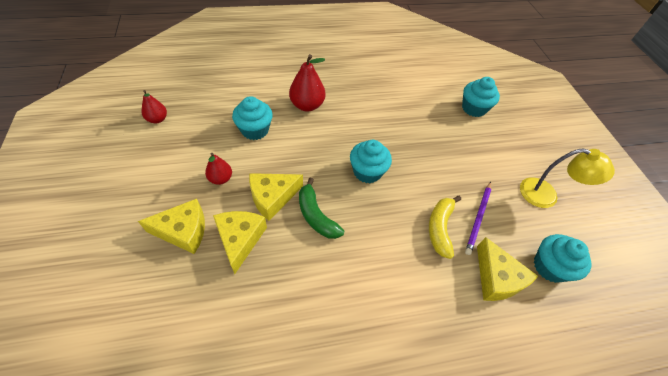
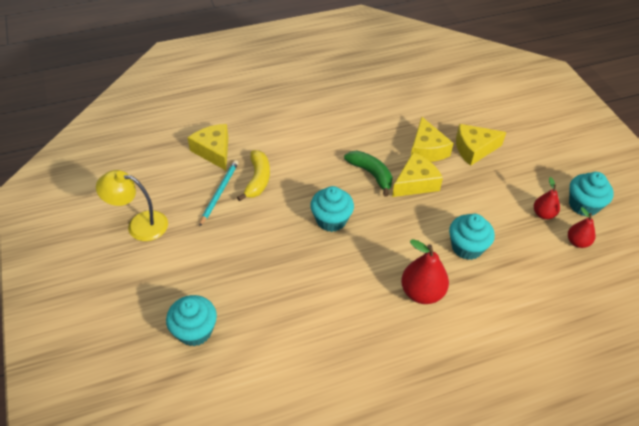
camera: 175 degrees right, 5 degrees down
red pear [205,153,232,185] -> red pear moved to [534,177,560,219]
purple pencil [465,182,491,255] -> turquoise pencil [199,160,238,227]
turquoise cupcake [534,234,592,283] -> turquoise cupcake moved to [569,172,614,216]

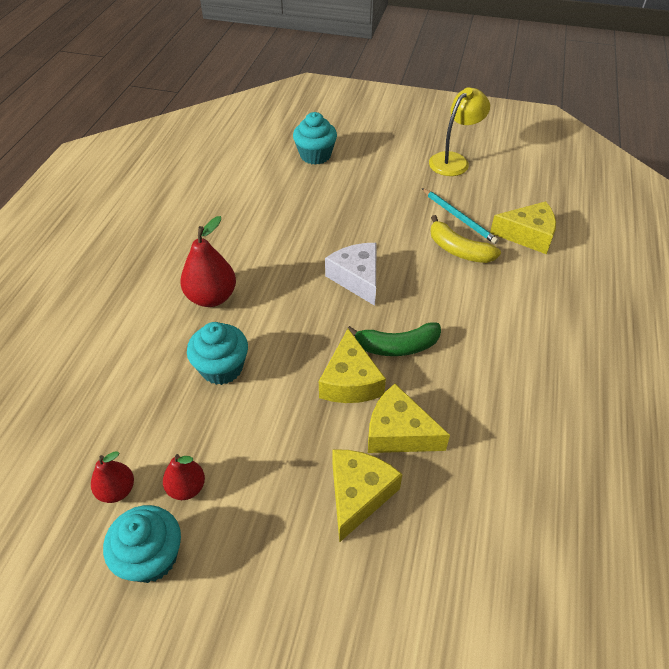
camera: 125 degrees right, 0 degrees up
turquoise cupcake [310,186,354,232] -> white cheese [325,243,376,306]

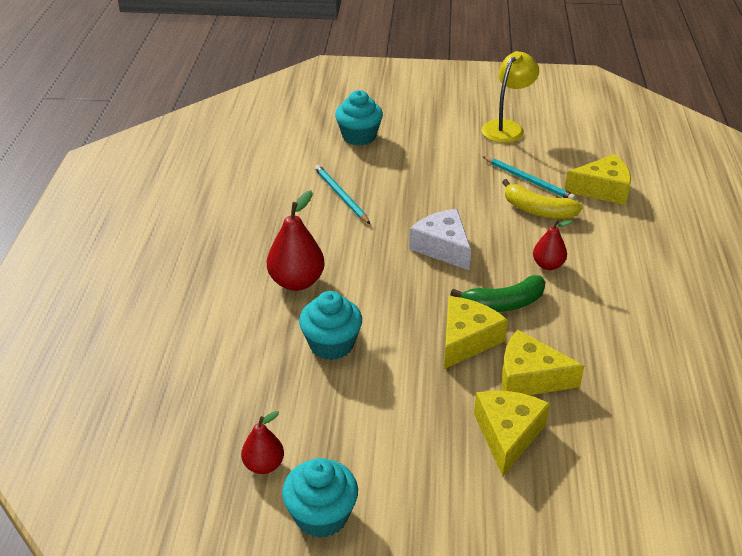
camera: 10 degrees left, 10 degrees down
red pear [163,454,205,500] -> red pear moved to [533,220,573,270]
yellow cheese [319,329,386,403] -> yellow cheese turned 135 degrees counterclockwise [444,296,508,369]
none -> turquoise pencil [315,165,370,224]

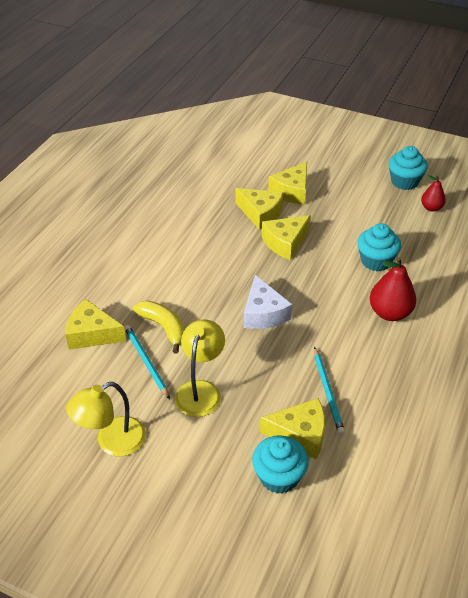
camera: 160 degrees left, 5 degrees up
green banana [450,275,546,312] -> none
red pear [533,220,573,270] -> none
none -> yellow lamp [175,319,225,417]
none -> yellow cheese [260,398,325,460]

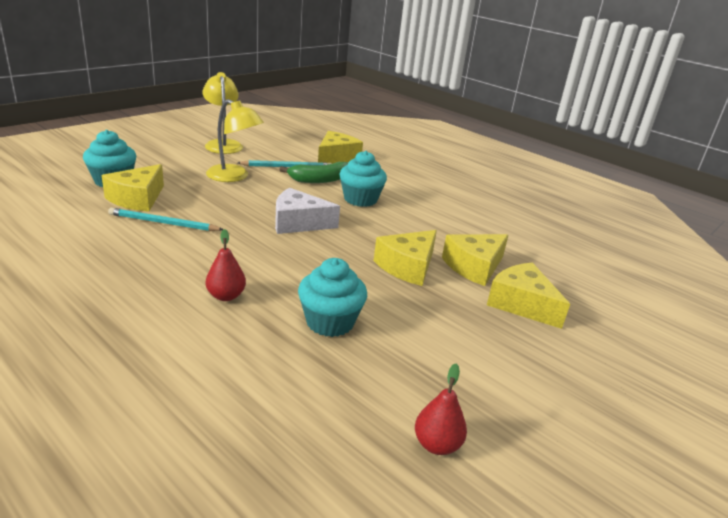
camera: 105 degrees right, 15 degrees down
yellow banana [133,301,185,354] -> green banana [279,162,348,183]
yellow cheese [262,215,311,260] -> yellow cheese turned 120 degrees counterclockwise [374,230,437,286]
red pear [370,257,416,321] -> red pear [206,229,246,301], size x0.60
turquoise cupcake [389,146,428,190] -> turquoise cupcake moved to [339,151,387,207]

